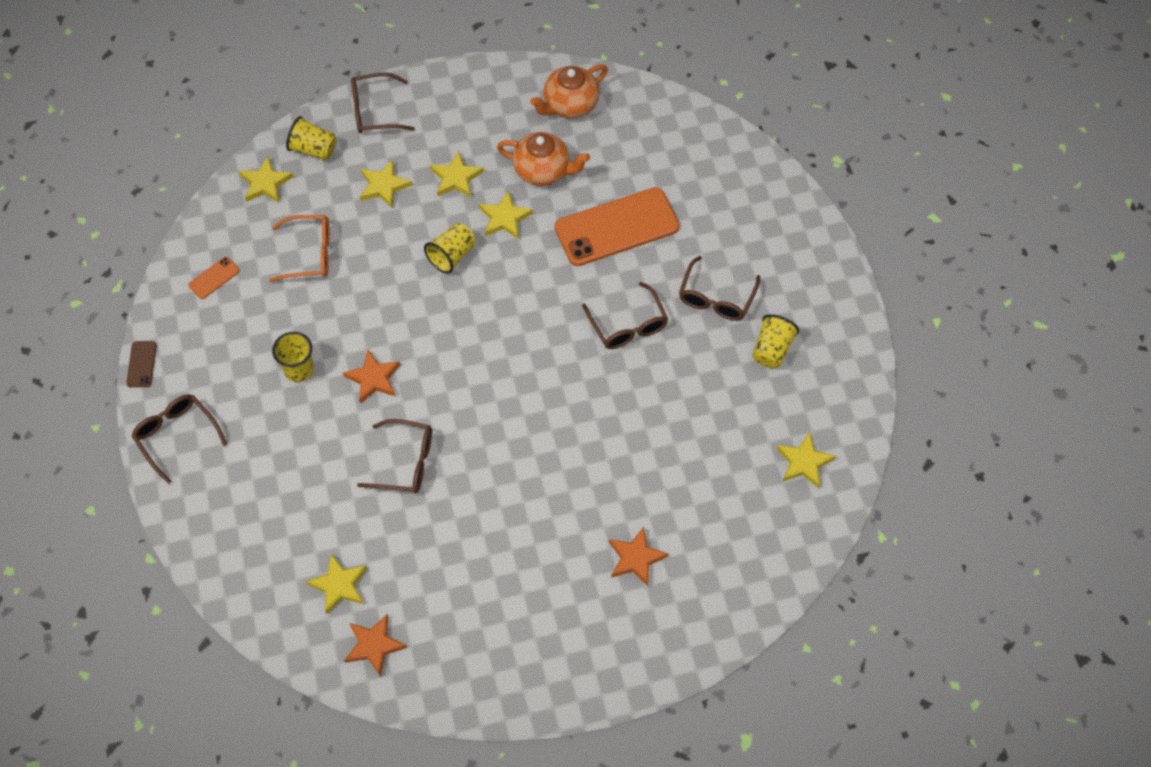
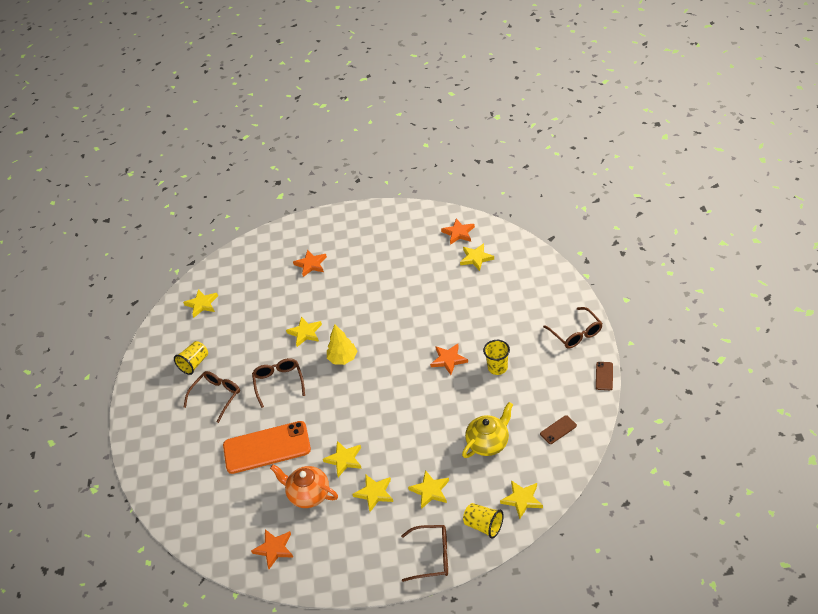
camera: 165 degrees left, 15 degrees down
orange phone [188,257,240,299] -> brown phone [540,415,577,444]
orange glasses [269,215,330,282] -> yellow teapot [462,402,513,458]
brown glasses [357,419,432,493] -> none
yellow cup [424,223,476,274] -> none
orange teapot [530,64,608,118] -> orange star [251,529,293,569]
none -> yellow star [286,317,322,347]
none -> yellow tree [327,324,357,365]

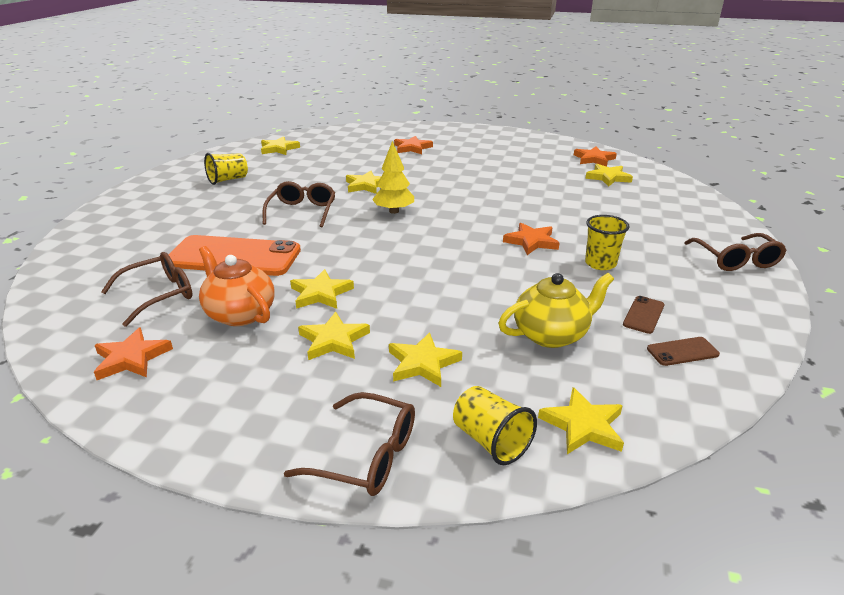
camera: 15 degrees right, 15 degrees down
brown glasses [184,371,240,423] -> brown glasses moved to [101,252,192,327]
brown phone [596,362,613,390] -> brown phone moved to [623,296,664,334]

